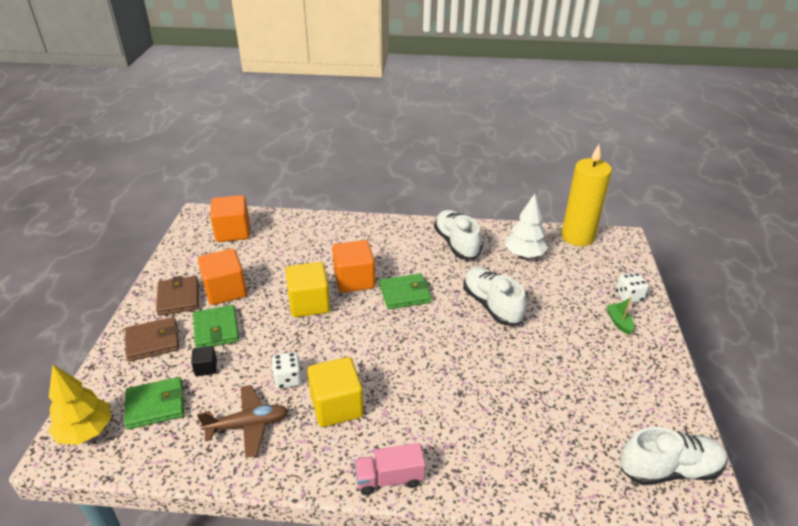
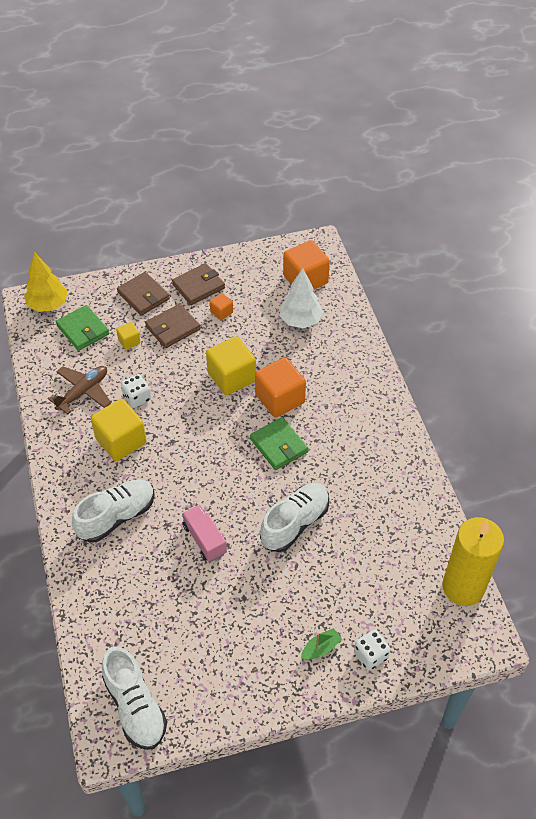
camera: 70 degrees right, 15 degrees up
black cube [191,346,217,376] -> yellow cube [116,322,140,350]
green wallet [193,305,239,348] -> brown wallet [145,304,200,348]
brown plane [197,385,289,458] -> brown plane turned 105 degrees counterclockwise [48,366,111,414]
orange cube [198,249,247,305] -> orange cube [210,293,233,320], size x0.49
pink truck [354,443,425,495] -> pink truck moved to [182,505,227,562]
white shoe [434,210,482,259] -> white shoe moved to [72,479,155,543]
white tree [505,194,548,258] -> white tree moved to [280,268,323,328]

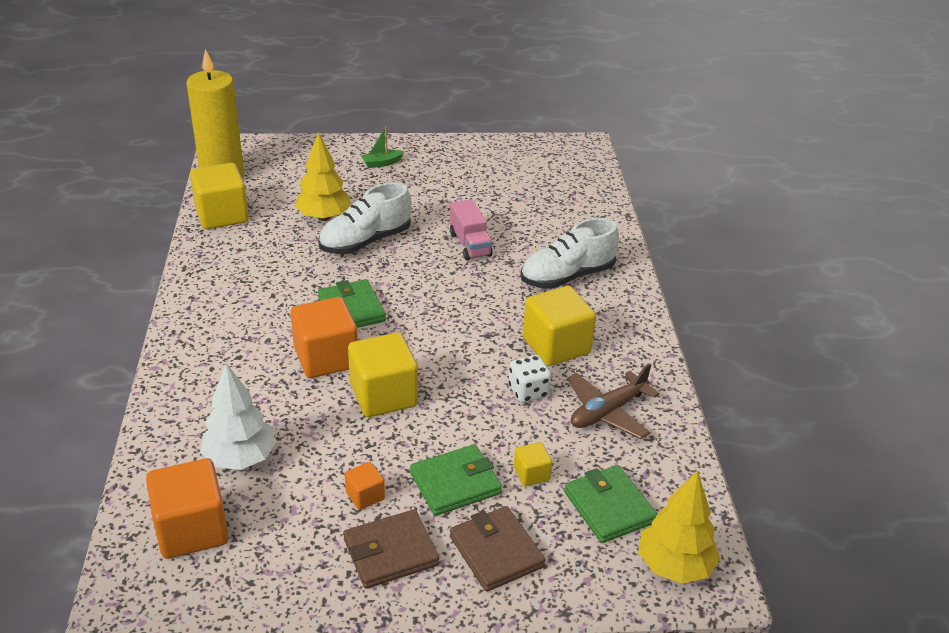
camera: 170 degrees left, 15 degrees down
white shoe [102,646,167,750] -> none
brown wallet [145,304,200,348] -> green wallet [410,444,502,516]
white dice [354,629,390,670] -> none
none -> yellow cube [190,163,249,229]
none -> yellow tree [295,132,351,221]

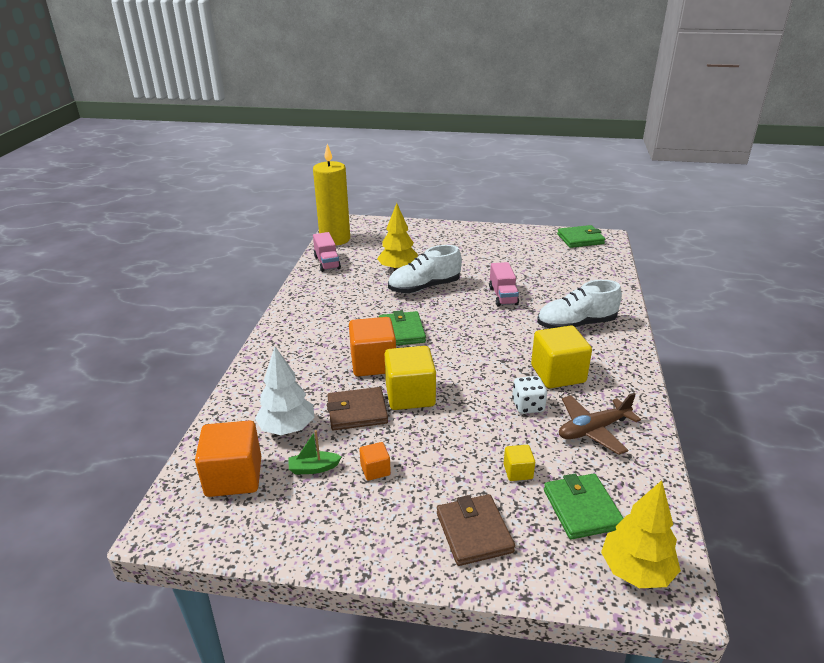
camera: 15 degrees right, 5 degrees down
yellow cube [190,163,249,229] -> pink truck [313,232,341,272]
brown wallet [343,509,439,589] -> brown wallet moved to [327,387,388,430]
green boat [361,126,404,168] -> green boat moved to [288,430,342,475]
green wallet [410,444,502,516] -> green wallet moved to [557,225,605,248]

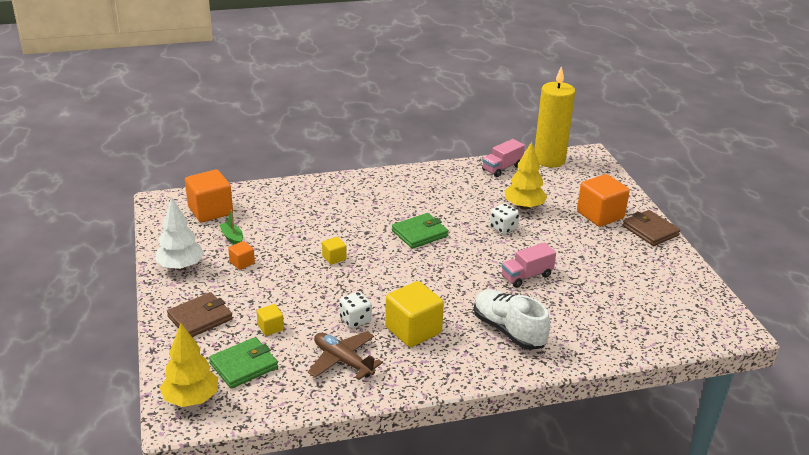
camera: 65 degrees right, 0 degrees up
white tree [255,347,315,435] -> white tree moved to [155,196,204,270]
brown wallet [327,387,388,430] -> brown wallet moved to [623,210,681,246]
orange cube [349,317,396,376] -> orange cube moved to [577,174,630,227]
yellow cube [385,346,436,410] -> yellow cube [322,237,347,265], size x0.49
white shoe [388,245,462,294] -> white dice [490,203,520,234]
green wallet [557,225,605,248] -> none

